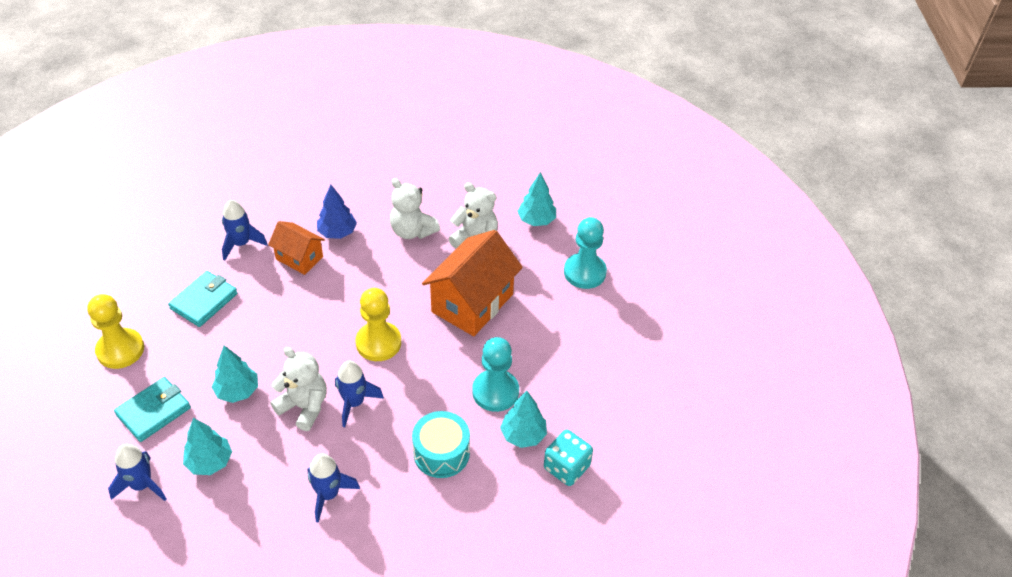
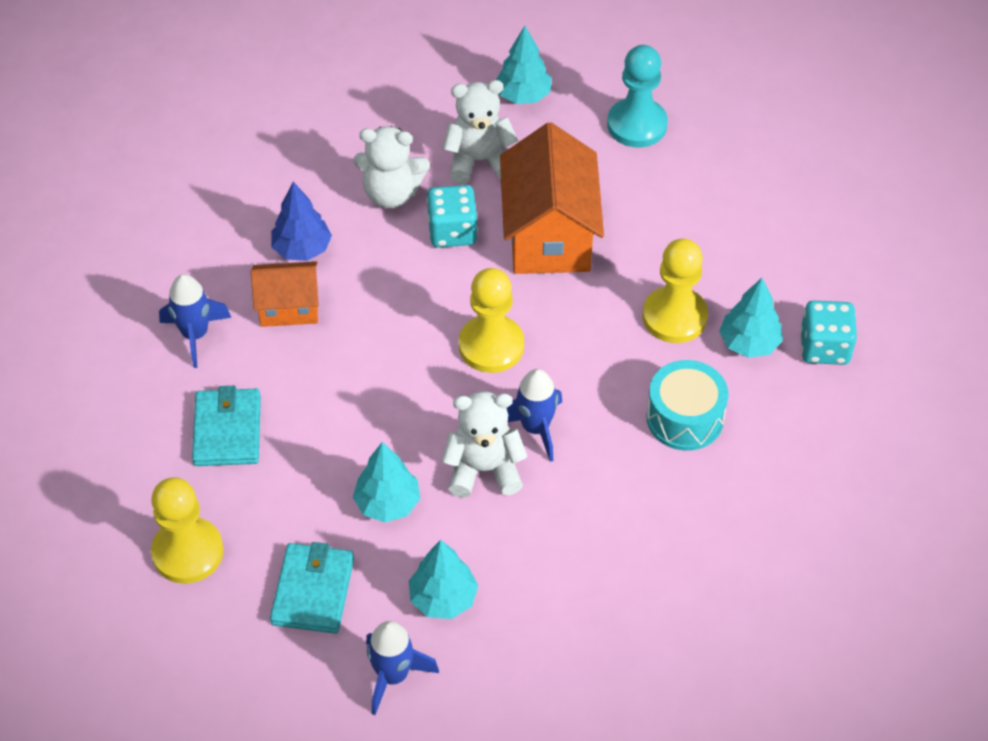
camera: 35 degrees left, 5 degrees up
blue rocket [307,454,360,523] -> none
turquoise pawn [472,337,519,412] -> yellow pawn [643,239,708,343]
none -> turquoise dice [427,185,477,248]

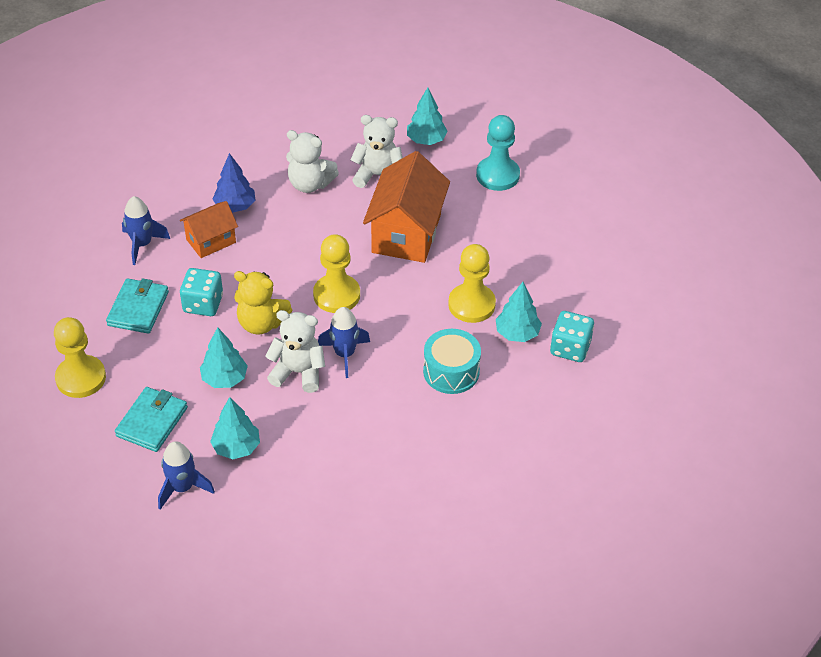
camera: 15 degrees right, 5 degrees down
orange house [251,261,319,327] -> orange house turned 45 degrees counterclockwise [180,201,238,258]
turquoise dice [427,185,477,248] -> turquoise dice moved to [180,268,223,316]
none -> yellow teddy bear [234,271,292,335]

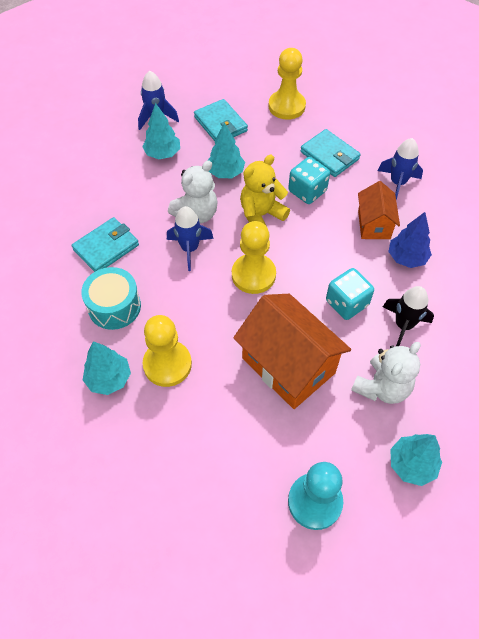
camera: 125 degrees right, 10 degrees up
white teddy bear [286,130,339,193] -> black rocket [383,286,434,346]
turquoise dice [550,311,594,362] -> turquoise dice moved to [326,268,374,320]
none -> turquoise wallet [72,217,139,272]

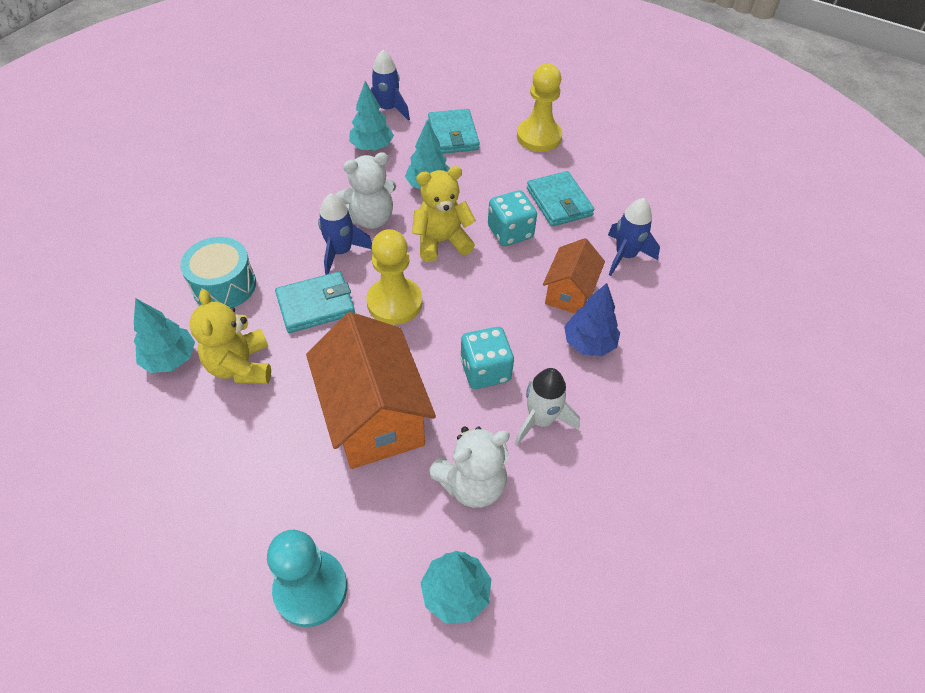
camera: 20 degrees right, 5 degrees down
turquoise wallet [72,217,139,272] -> turquoise wallet moved to [275,271,355,333]
yellow pawn [143,315,192,387] -> yellow teddy bear [189,290,271,384]
black rocket [383,286,434,346] -> white rocket [515,368,580,446]

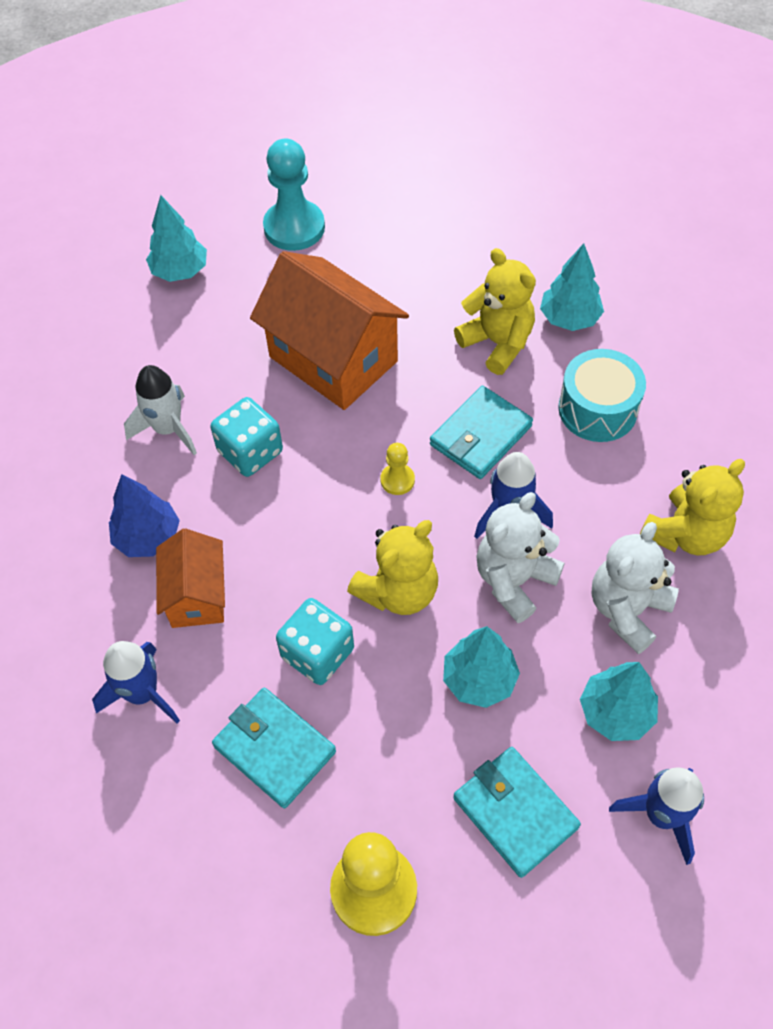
camera: 155 degrees right, 5 degrees up
yellow pawn [366,229,422,325] -> yellow pawn [380,443,415,495], size x0.48
white teddy bear [429,427,510,508] -> white teddy bear moved to [592,522,679,654]
none -> yellow teddy bear [640,459,745,556]

